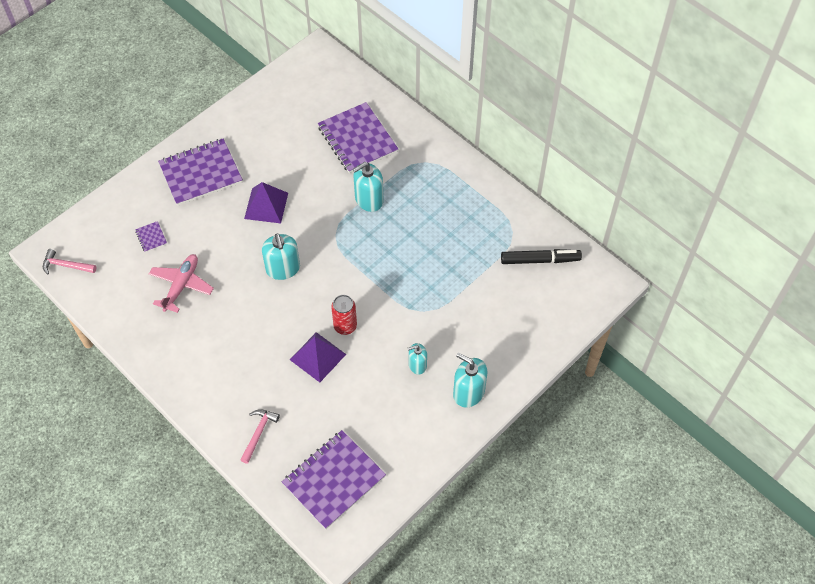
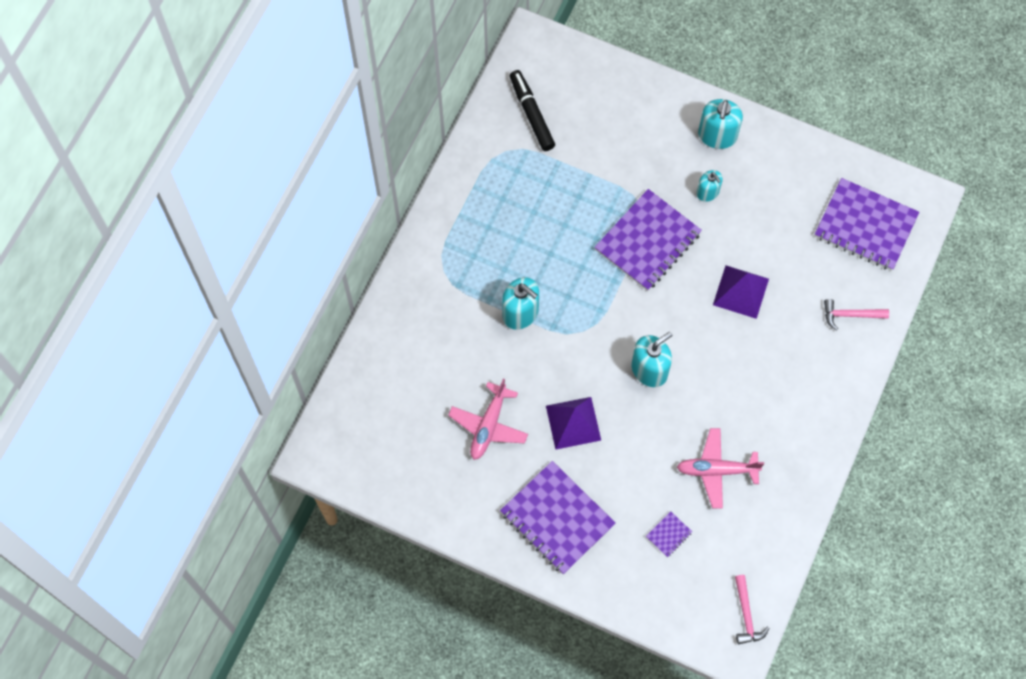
camera: 110 degrees left, 10 degrees up
purple notebook [318,102,398,173] -> purple notebook moved to [594,189,702,291]
red can [331,295,357,335] -> none
none -> pink plane [448,379,528,460]

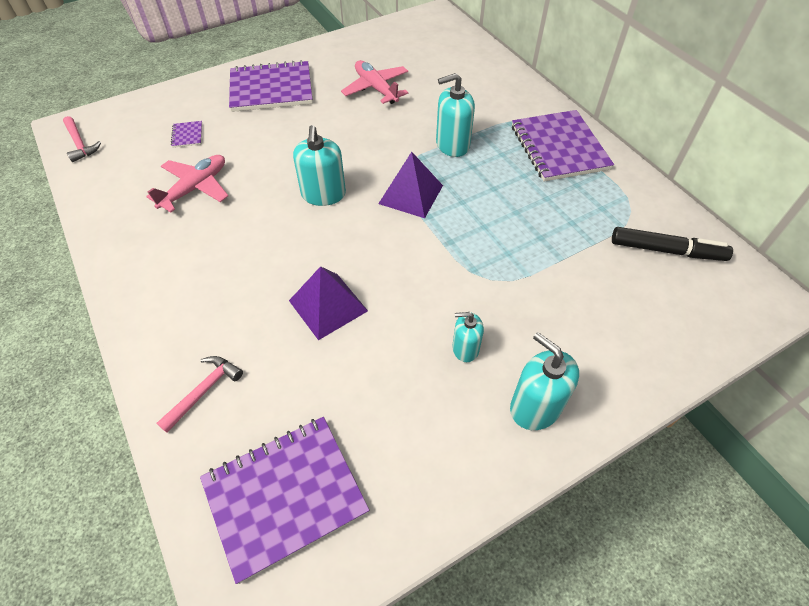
camera: 125 degrees right, 15 degrees down
purple pyramid [546,397,601,449] -> purple pyramid moved to [378,152,443,218]
purple notebook [594,189,702,291] -> purple notebook moved to [512,110,614,182]
pink hammer [735,575,770,644] -> pink hammer turned 150 degrees counterclockwise [63,116,101,162]

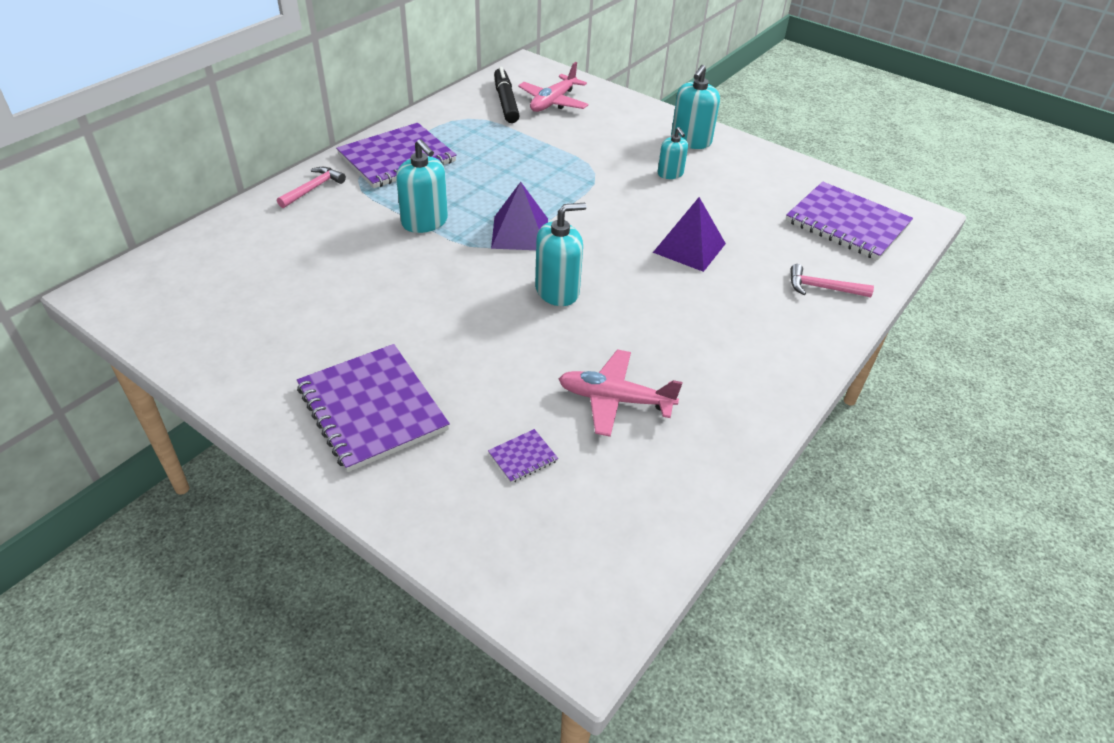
camera: 115 degrees left, 10 degrees down
pink hammer [63,116,101,162] -> pink hammer moved to [277,167,346,208]
pink plane [341,60,408,104] -> pink plane moved to [518,62,589,112]

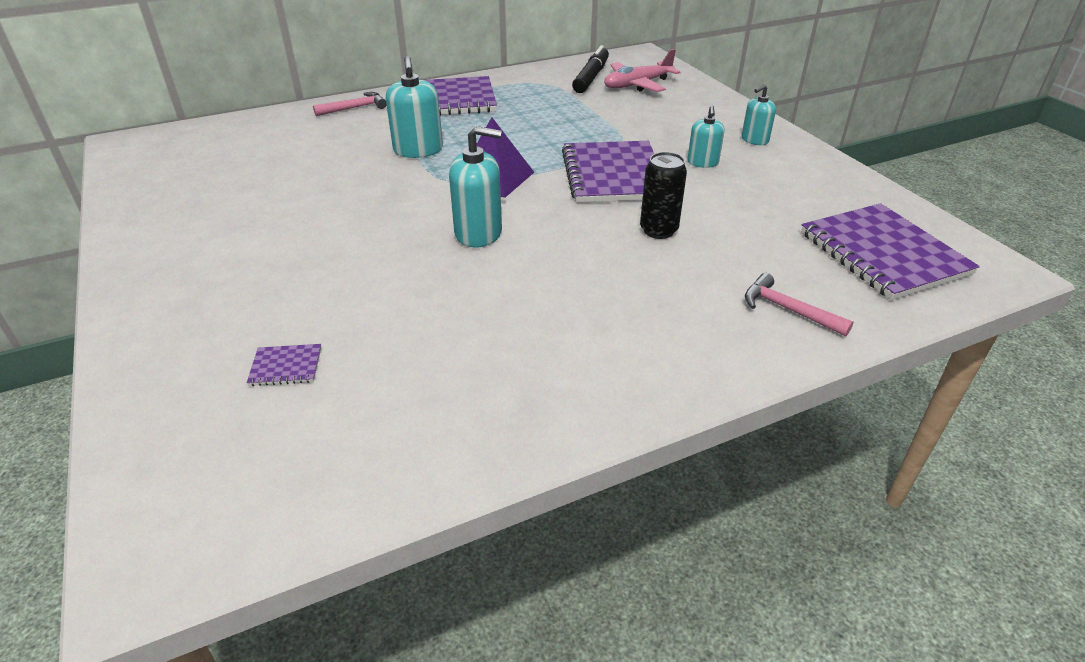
camera: 30 degrees right, 5 degrees down
purple notebook [297,344,450,472] -> purple notebook moved to [562,141,654,203]
pink plane [559,349,682,437] -> none
purple pyramid [653,197,726,272] -> black can [640,152,687,239]
turquoise soap dispenser [671,65,720,149] -> turquoise soap dispenser [741,85,776,145], size x0.62

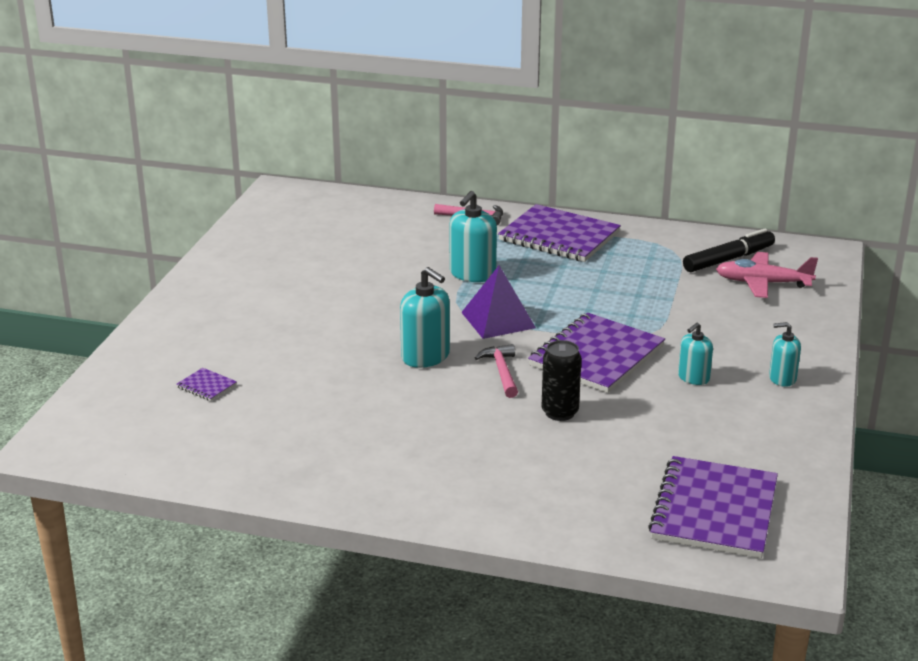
camera: 40 degrees right, 10 degrees down
pink hammer [745,273,854,336] -> pink hammer moved to [475,344,518,398]

